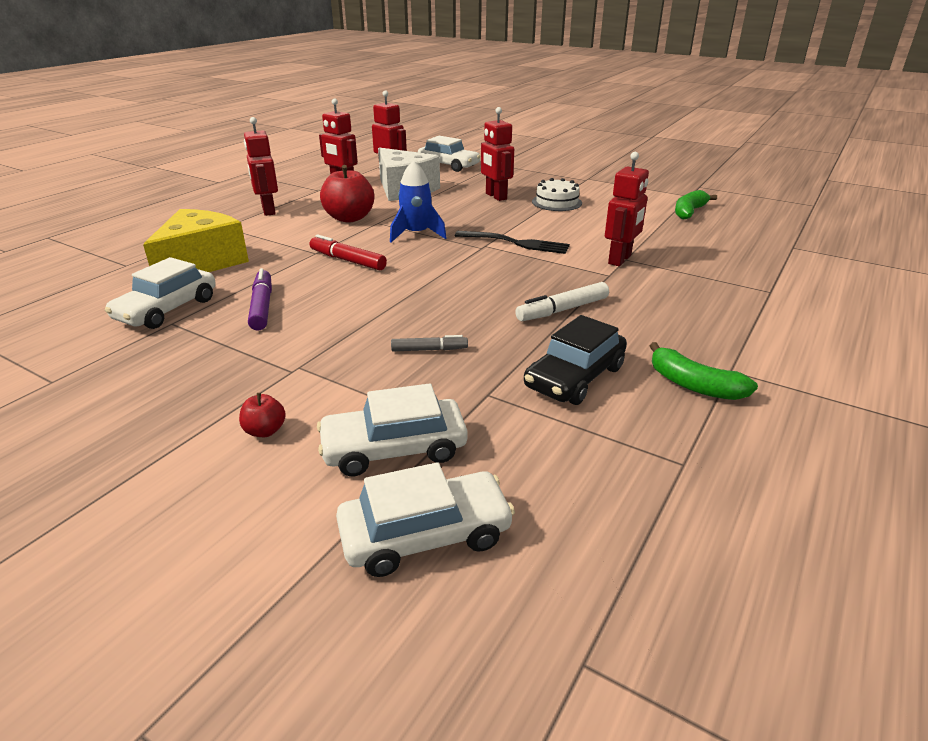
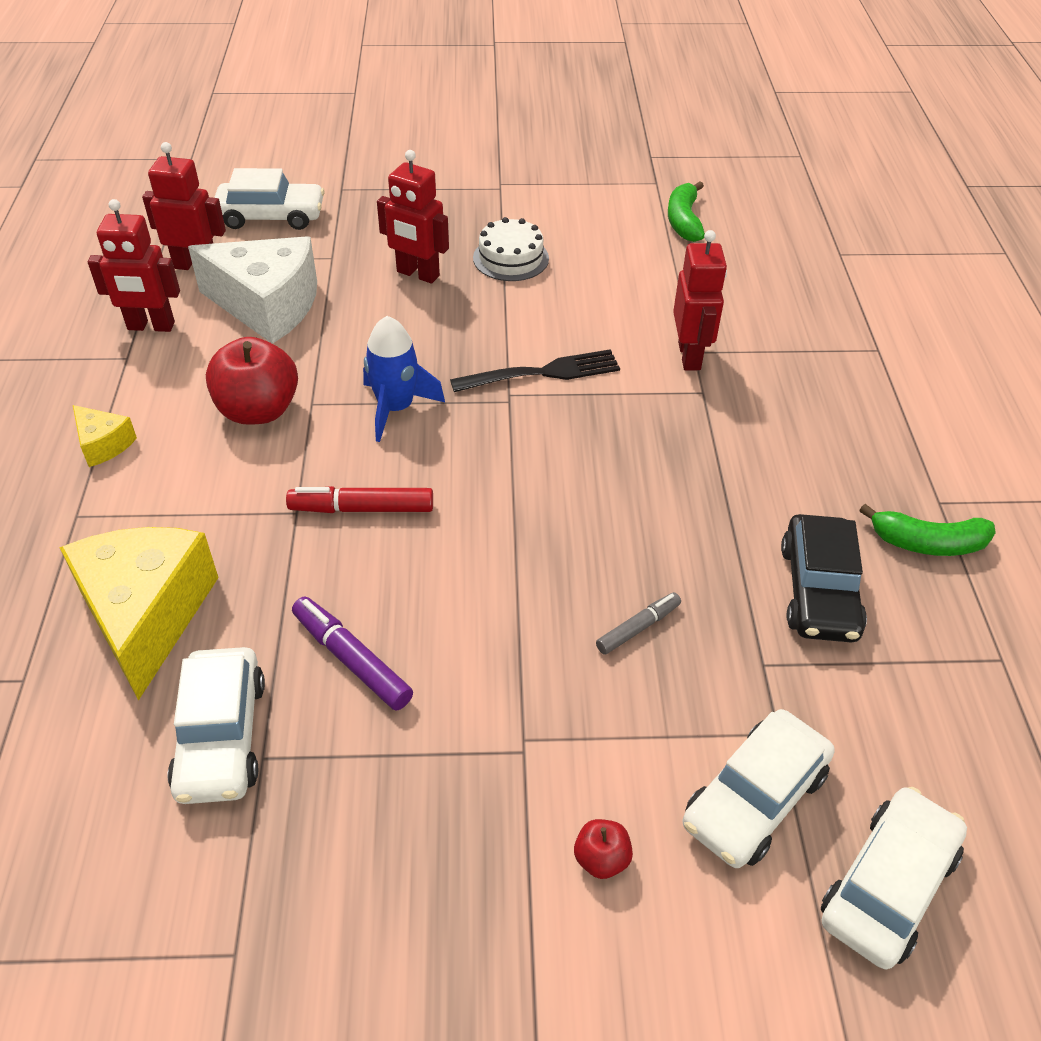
camera: 35 degrees left, 15 degrees up
red robot [244,117,278,216] -> yellow cheese [73,405,137,467]
white marker [515,282,609,321] -> none

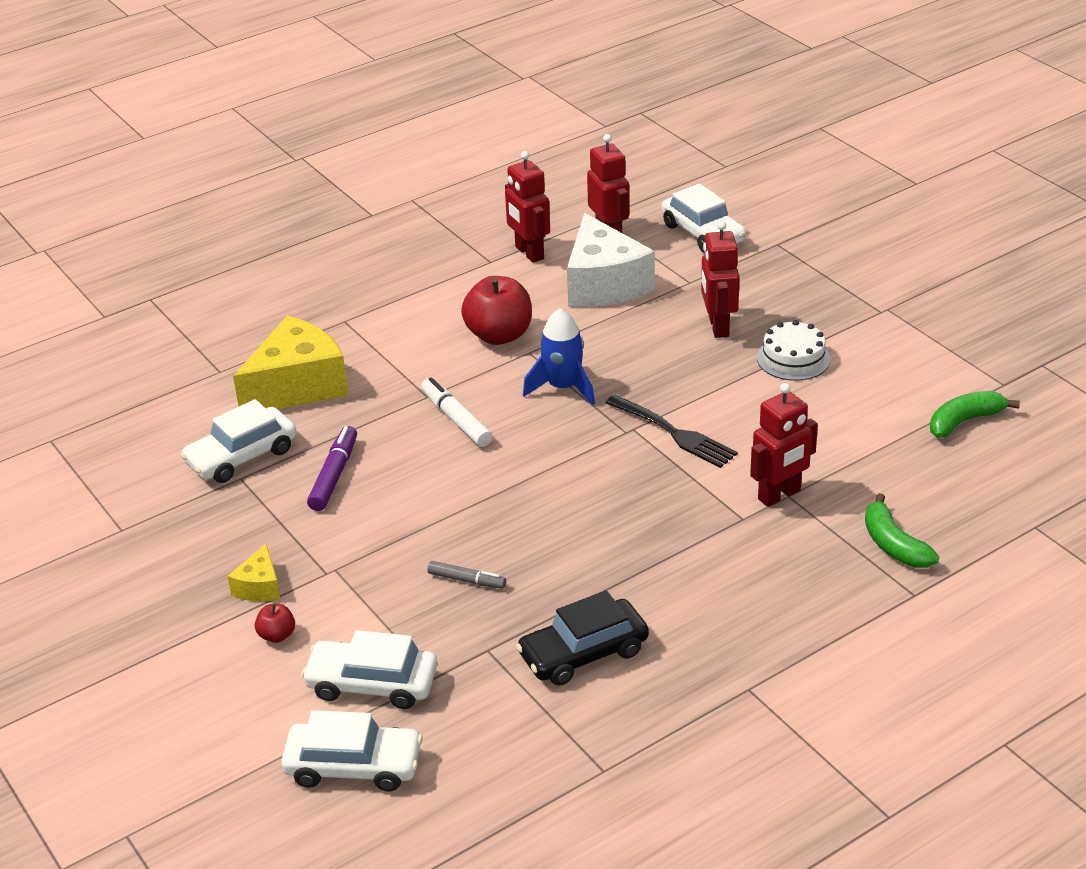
camera: 60 degrees right, 10 degrees down
yellow cheese [73,405,137,467] -> yellow cheese moved to [227,543,280,602]
red marker [286,486,433,513] -> white marker [421,377,493,447]
green banana [859,504,996,556] -> green banana moved to [865,493,939,568]

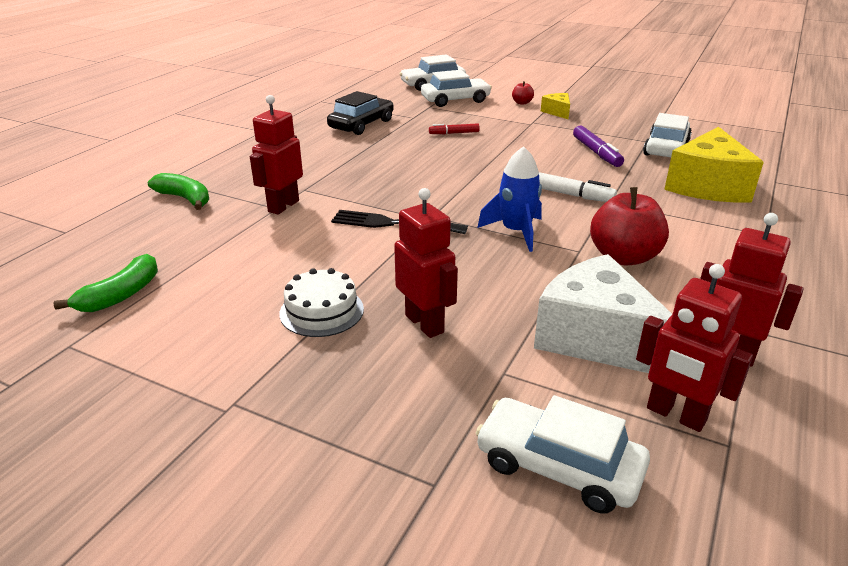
camera: 150 degrees right, 5 degrees down
grey marker [428,561,506,589] -> red marker [429,123,480,134]

